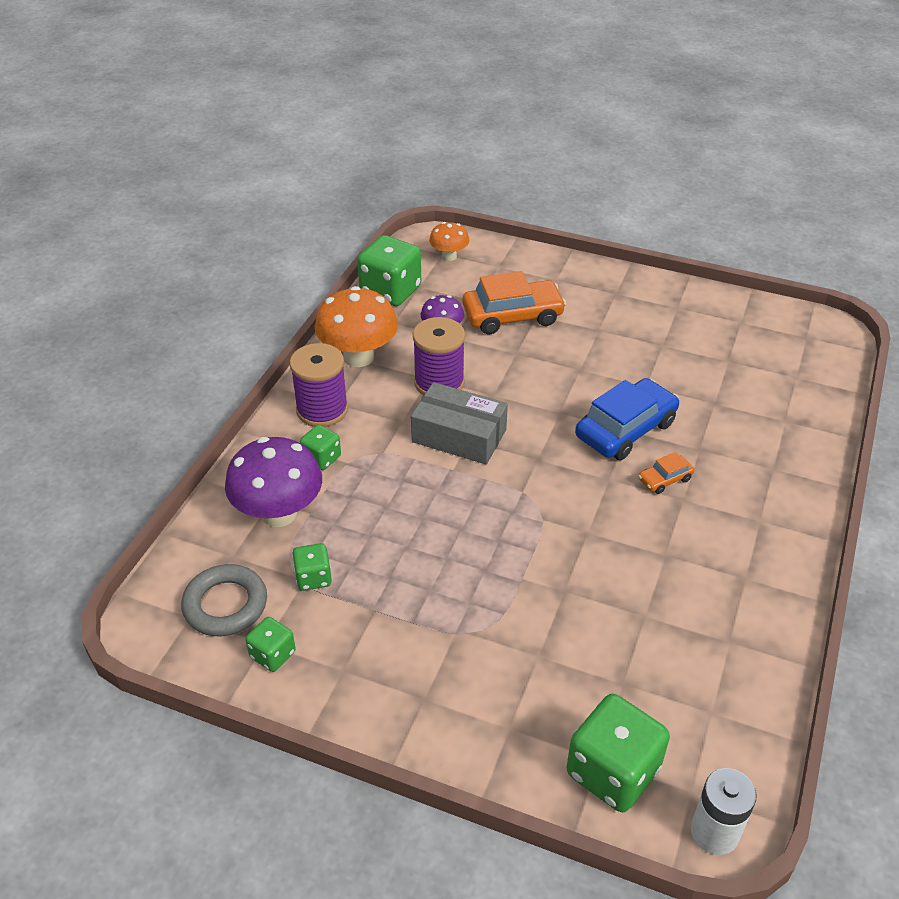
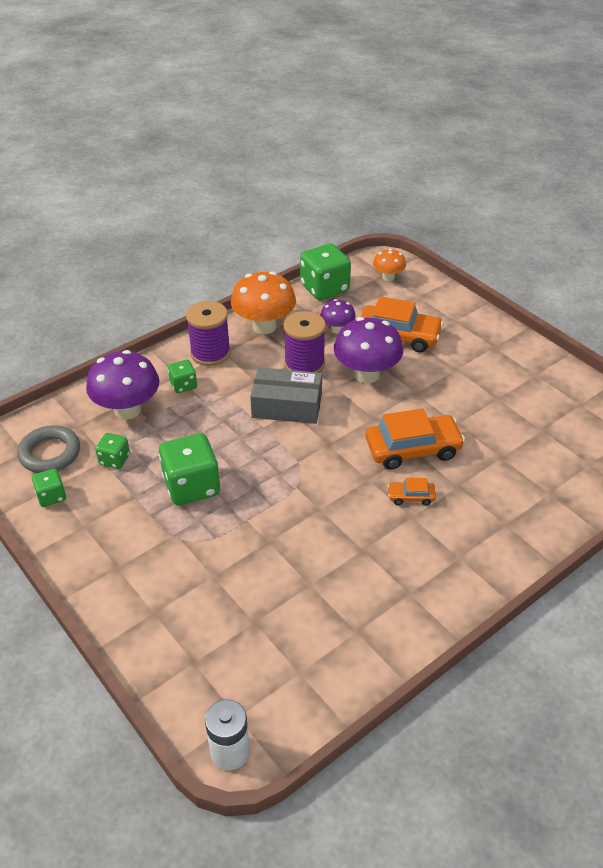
camera: 30 degrees right, 0 degrees up
grey box [411,382,508,464] -> grey box turned 45 degrees counterclockwise [250,367,322,424]
green dice [567,694,670,812] -> green dice moved to [159,433,220,505]
blue car [575,378,679,460] -> orange car [366,408,465,470]
none -> purple mushroom [334,317,403,384]

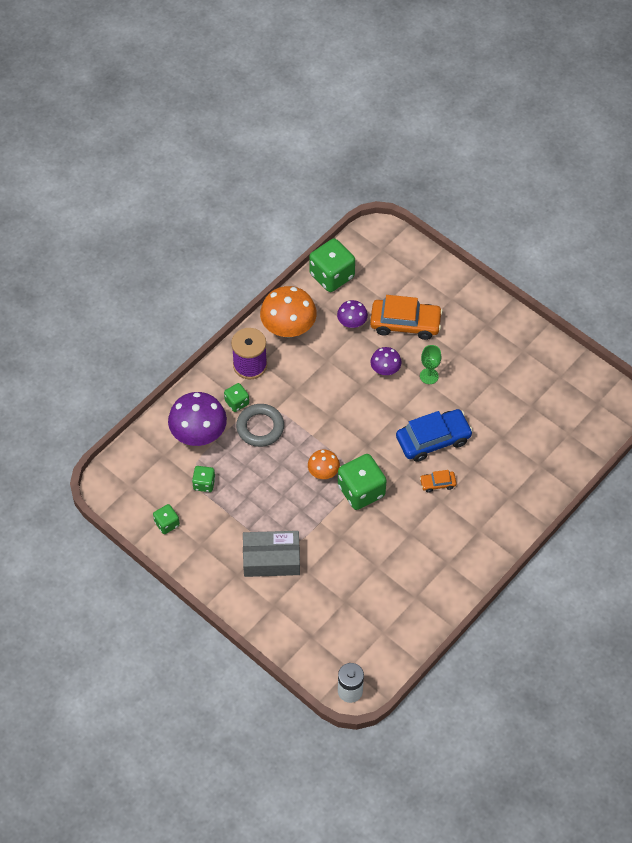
camera: 10 degrees left, 15 degrees up
grey ring [17,425,80,473] -> grey ring moved to [236,404,284,447]
green dice [159,433,220,505] -> green dice moved to [338,454,387,510]
grey box [250,367,322,424] -> grey box moved to [243,531,300,577]
purple spool [283,311,326,373] -> none
purple mushroom [334,317,403,384] -> purple mushroom [370,347,402,375], size x0.55
orange car [366,408,465,470] -> blue car [396,409,473,462]
orange mushroom [373,249,406,281] -> orange mushroom moved to [308,449,340,479]
none -> green goblet [420,345,441,384]

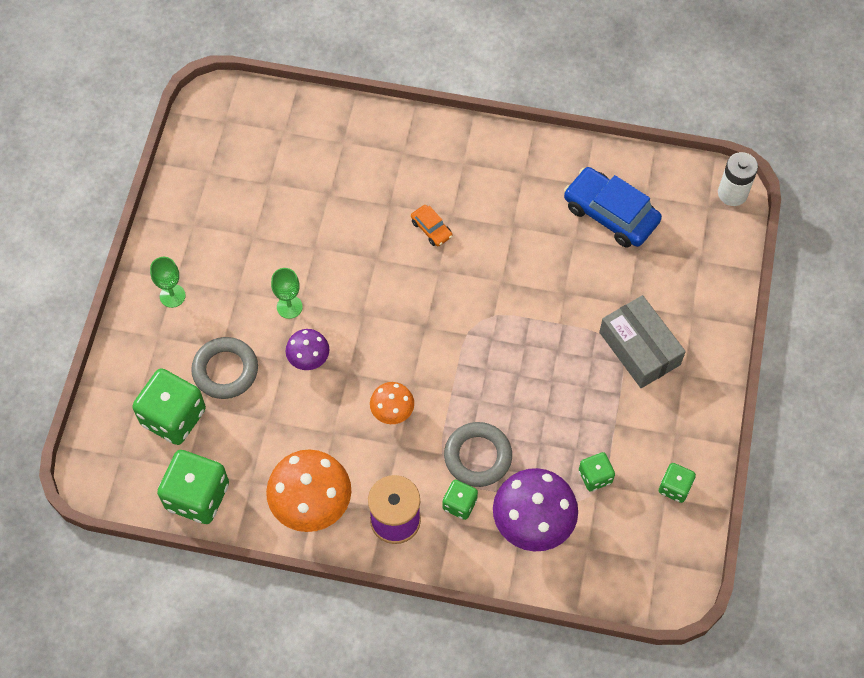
camera: 120 degrees left, 5 degrees up
orange mushroom [308,449,340,479] -> orange mushroom moved to [370,382,414,424]
purple mushroom [337,300,368,328] -> none
green dice [338,454,387,510] -> green dice moved to [132,368,206,445]
orange car [370,295,443,340] -> grey ring [191,337,258,399]
blue car [396,409,473,462] -> blue car moved to [564,167,662,248]
none -> green goblet [150,257,186,308]

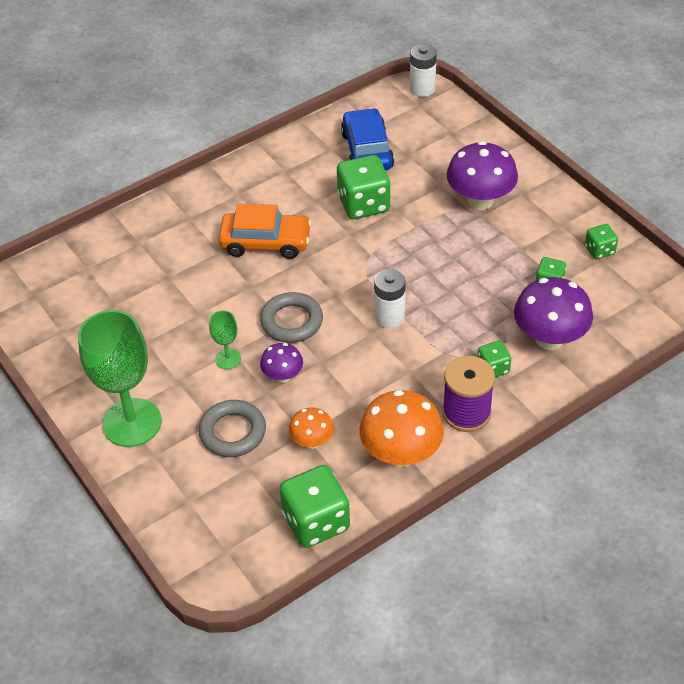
camera: 45 degrees left, 15 degrees down
green dice [132,368,206,445] -> green dice moved to [337,155,391,219]
green goblet [150,257,186,308] -> green goblet [78,310,162,447], size x2.22
orange mushroom [370,382,414,424] -> orange mushroom moved to [289,407,334,449]
orange car [411,205,452,246] -> orange car [218,204,312,259], size x2.09
grey ring [444,422,512,487] -> grey ring moved to [260,292,323,343]
blue car [564,167,662,248] -> blue car turned 90 degrees clockwise [341,108,394,170]
grey box [599,295,686,388] -> purple mushroom [447,141,518,210]
none -> white battery [374,269,405,328]

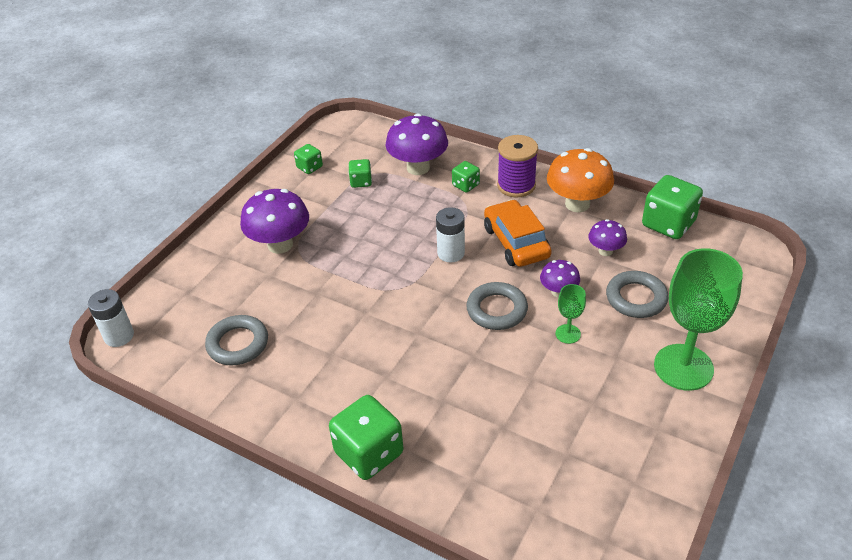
camera: 115 degrees left, 5 degrees down
orange car [218,204,312,259] -> orange car moved to [484,200,552,267]
orange mushroom [289,407,334,449] -> purple mushroom [588,219,627,256]
green dice [337,155,391,219] -> green dice moved to [329,395,403,480]
blue car [341,108,394,170] -> grey ring [205,315,268,366]

